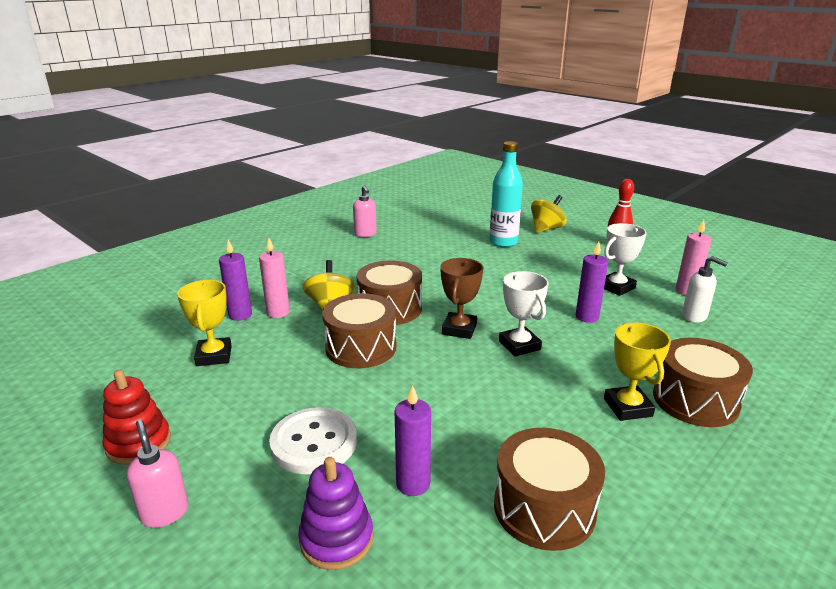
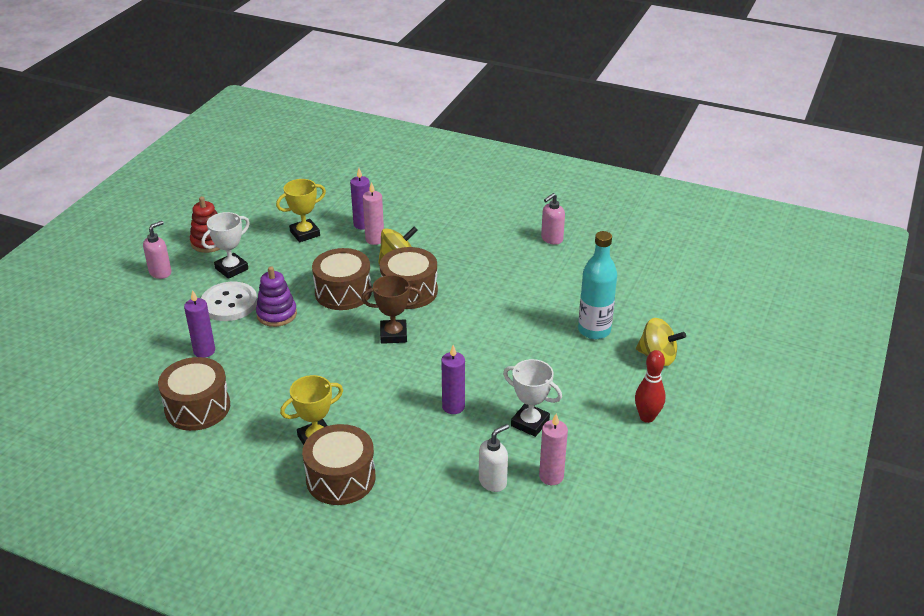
camera: 70 degrees right, 10 degrees up
purple stacking toy [298,457,373,570] -> purple stacking toy moved to [256,266,297,327]
white trophy [499,271,549,357] -> white trophy moved to [202,212,250,279]
white soap dispenser [682,256,728,323] -> white soap dispenser turned 150 degrees counterclockwise [479,424,509,492]

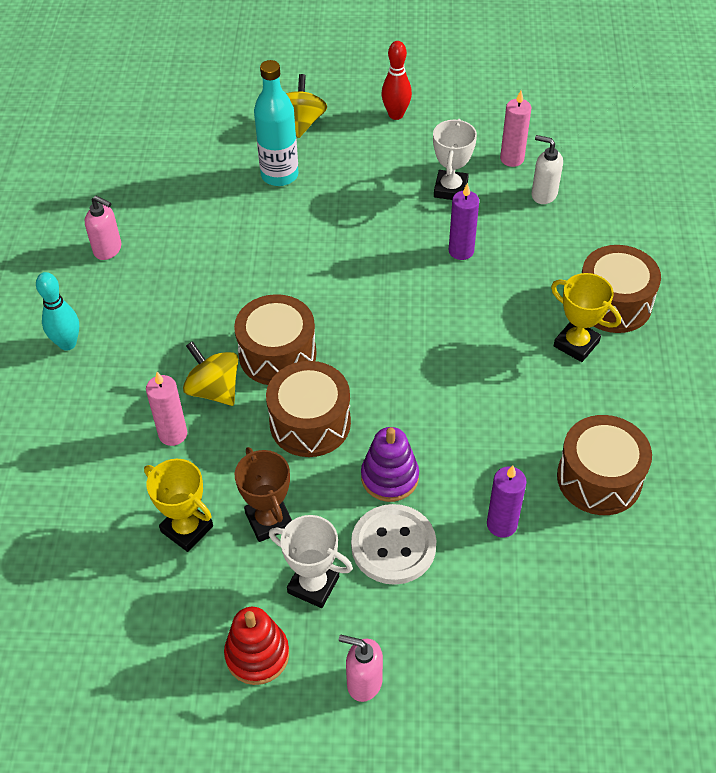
camera: 110 degrees left, 15 degrees up
purple candle [350,168,370,229] -> none
brown trophy [361,275,422,344] -> brown trophy moved to [235,447,292,542]
none -> turquoise bowling pin [36,272,79,351]

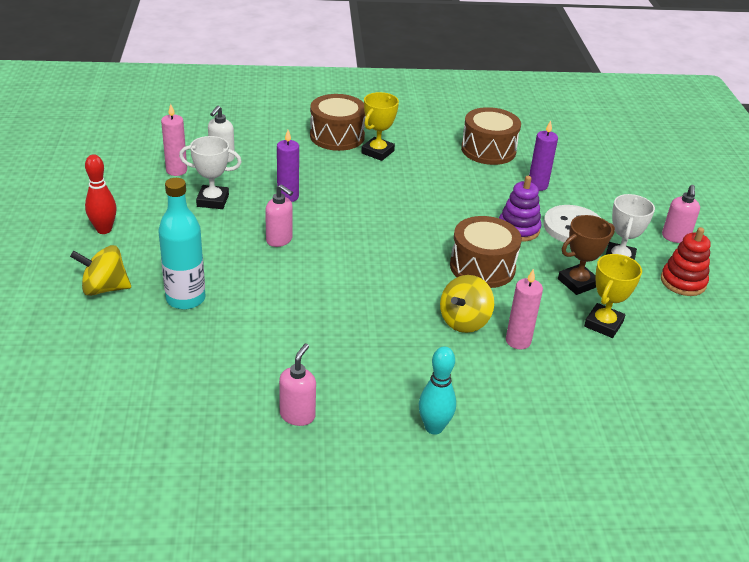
camera: 100 degrees left, 15 degrees down
brown drum [234,294,317,385] -> none
none -> pink soap dispenser [265,184,293,247]

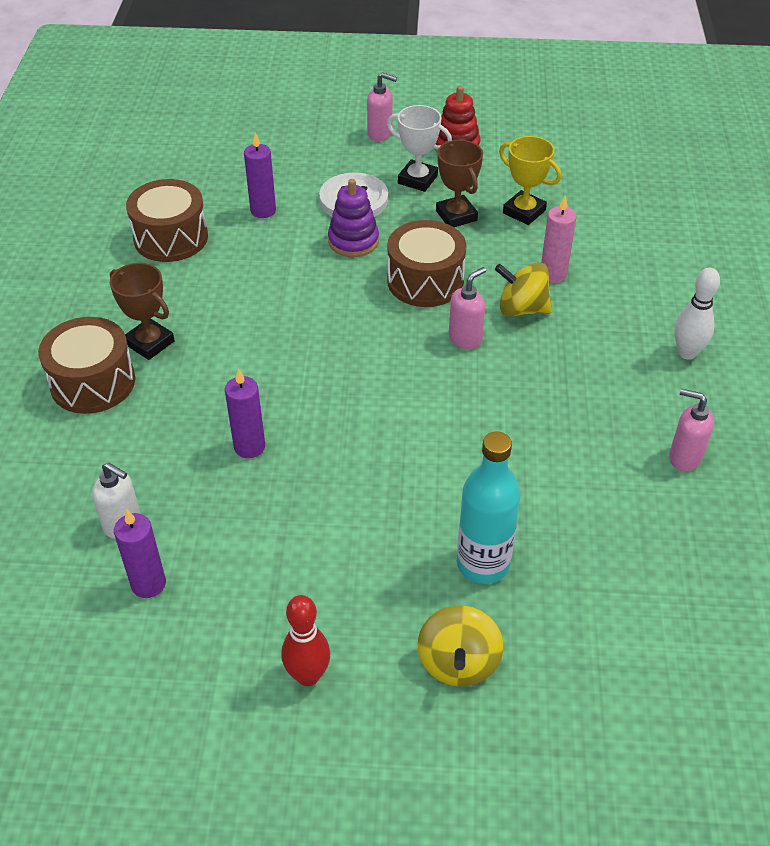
camera: 80 degrees left, 10 degrees up
pink candle [161,104,187,176] -> purple candle [114,509,166,598]
white trophy [179,136,242,209] -> none
pink soap dispenser [265,184,293,247] -> pink soap dispenser moved to [449,267,486,349]
yellow trophy [361,92,399,161] -> brown trophy [110,263,175,360]
turquoise bowling pin [419,346,456,435] -> white bowling pin [674,268,720,360]
yellow spinning top [440,275,494,333] -> yellow spinning top turned 150 degrees clockwise [495,262,552,316]

